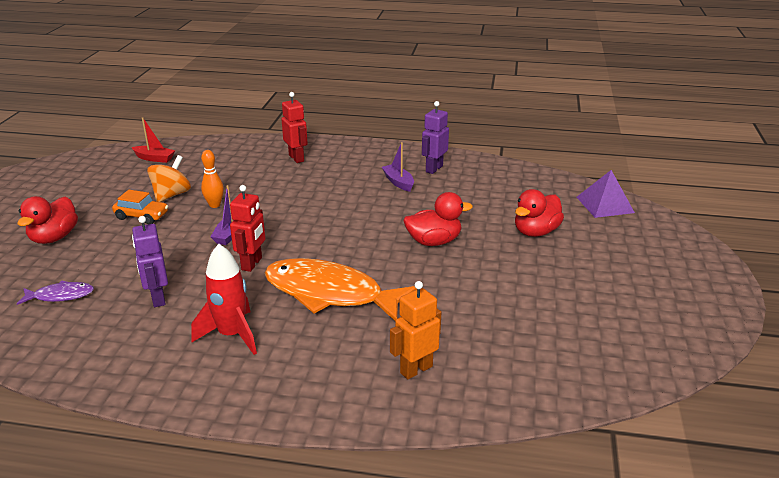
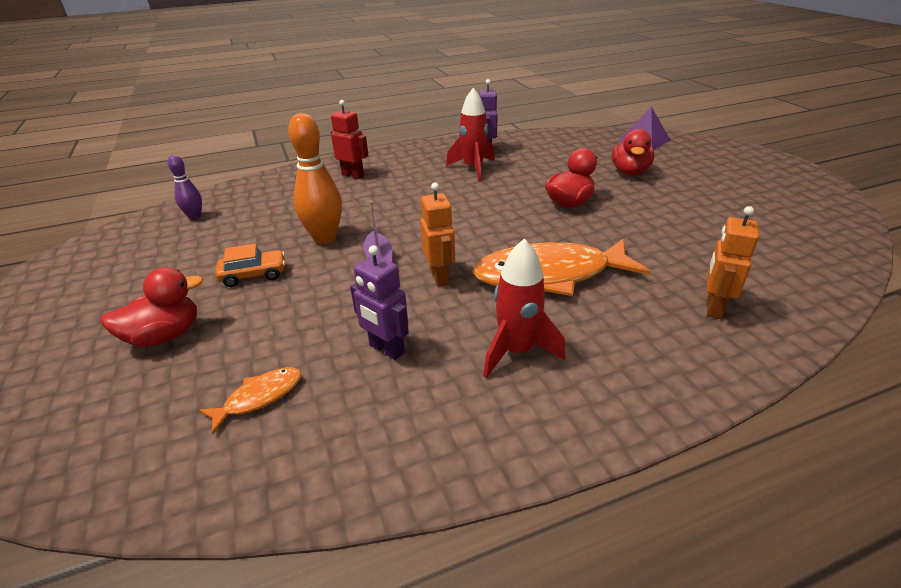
camera: 30 degrees left, 5 degrees up
purple fish [17,281,94,305] -> orange fish [199,367,302,434]
red duck [18,196,78,244] -> red duck turned 105 degrees counterclockwise [100,267,203,347]
red boat [131,117,175,163] -> purple bowling pin [168,155,202,220]
orange spinning top [147,155,191,202] -> none
orange bowling pin [201,150,224,208] -> orange bowling pin [288,113,342,244], size x1.77
red robot [230,185,265,272] -> orange robot [420,182,455,287]
purple boat [382,142,414,192] -> red rocket [446,88,495,181]

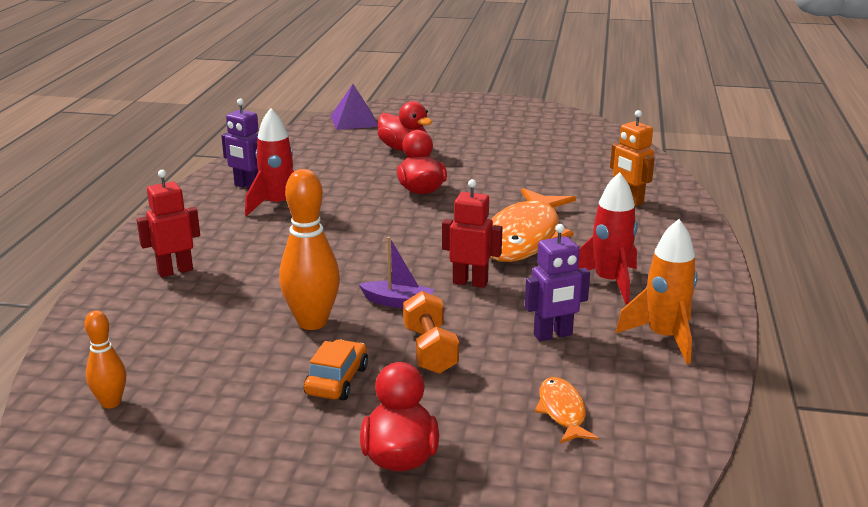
camera: 60 degrees left, 10 degrees down
purple bowling pin [168,155,202,220] -> orange bowling pin [85,310,126,408]
orange robot [420,182,455,287] -> red robot [442,179,503,288]
none -> orange dumbbell [403,291,459,374]
none -> orange rocket [615,219,698,364]

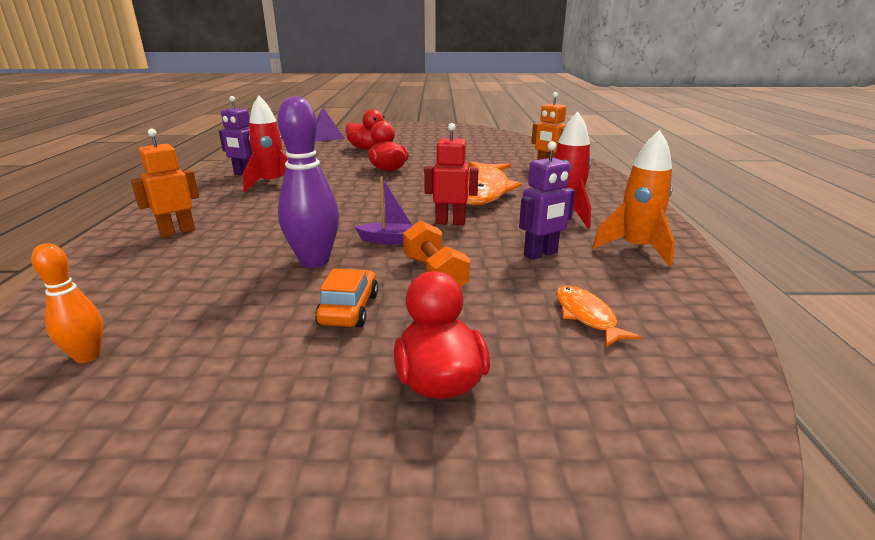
camera: 10 degrees left, 0 degrees up
red robot [137,170,200,277] -> orange robot [131,129,199,238]
orange bowling pin [279,169,340,330] -> purple bowling pin [277,96,339,268]

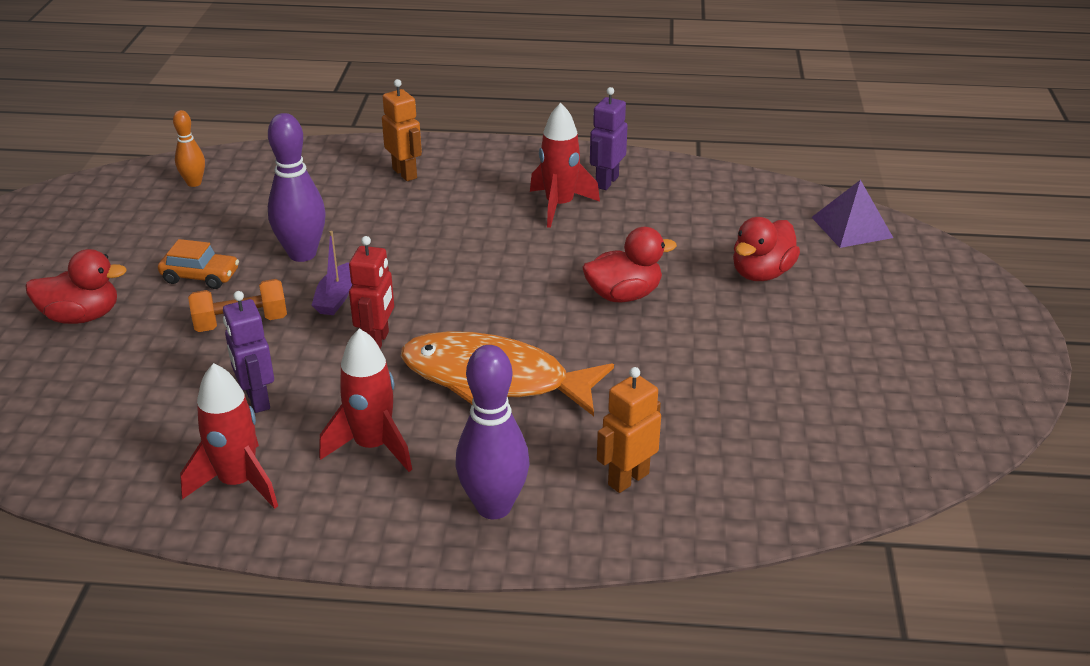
camera: 95 degrees right, 10 degrees up
orange fish [556,285,642,347] -> none
orange rocket [592,130,675,267] -> red rocket [180,363,278,509]
none -> purple bowling pin [456,345,530,519]

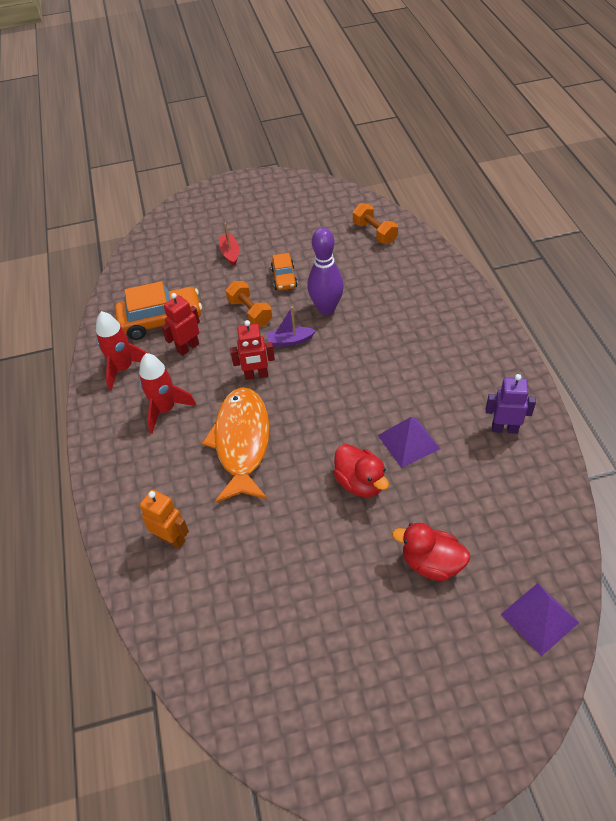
camera: 75 degrees right, 15 degrees up
red duck [25,249,127,324] -> red boat [219,223,239,266]
orange bowling pin [173,110,205,187] -> orange dumbbell [353,203,398,244]
purple robot [223,291,274,413] -> red robot [161,293,200,356]
orange robot [382,79,422,181] -> none
purple bowling pin [456,345,530,519] -> none
red rocket [530,103,600,228] -> none
none -> orange car [115,281,202,340]
none -> purple pyramid [378,417,440,468]

